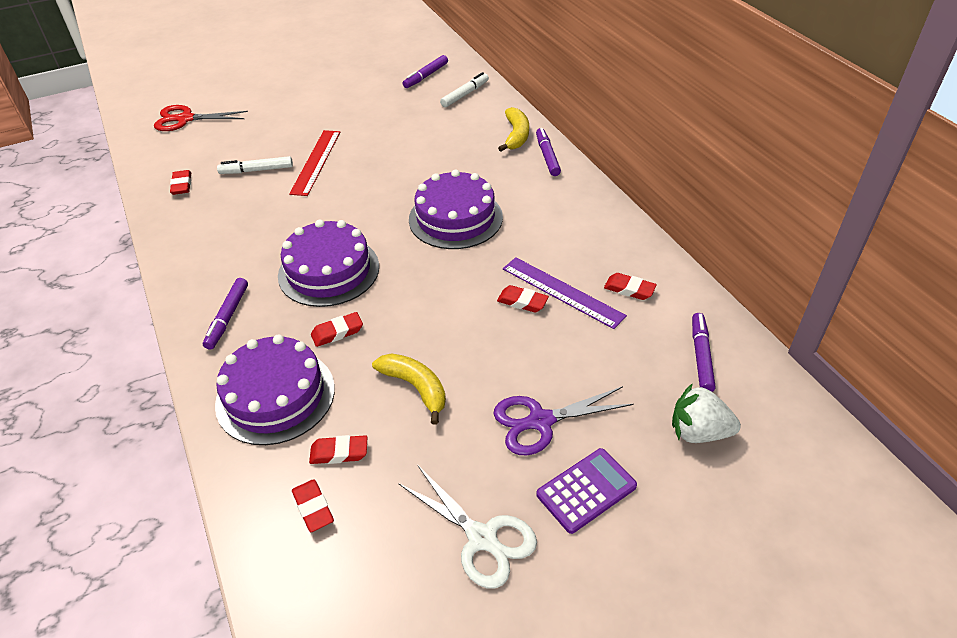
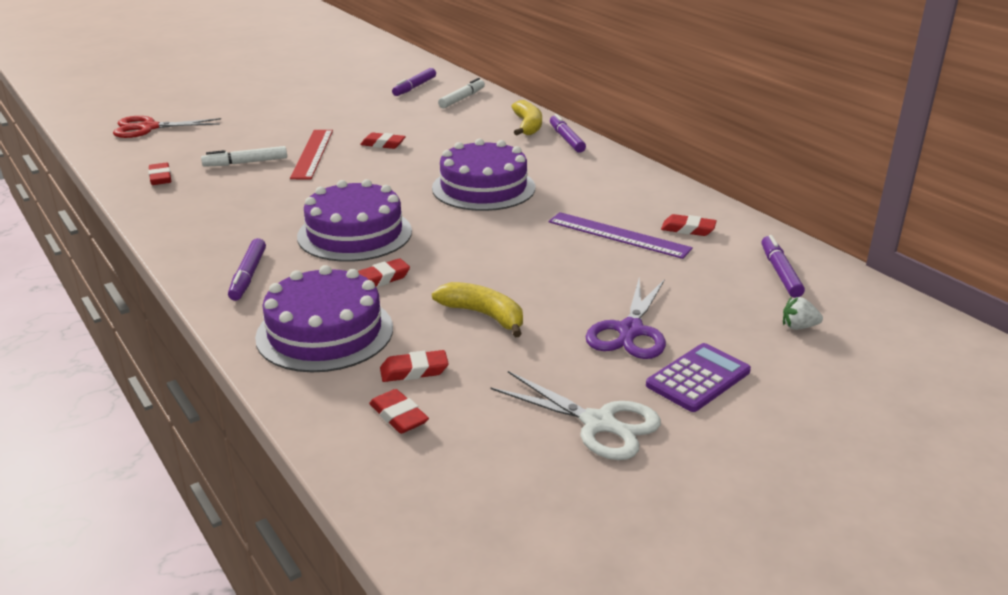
camera: 10 degrees left, 15 degrees down
purple scissors [493,386,634,455] -> purple scissors turned 45 degrees counterclockwise [585,278,666,359]
red eraser [497,285,549,313] -> red eraser moved to [360,133,406,149]
white strawberry [672,383,741,443] -> white strawberry [783,296,823,330], size x0.56

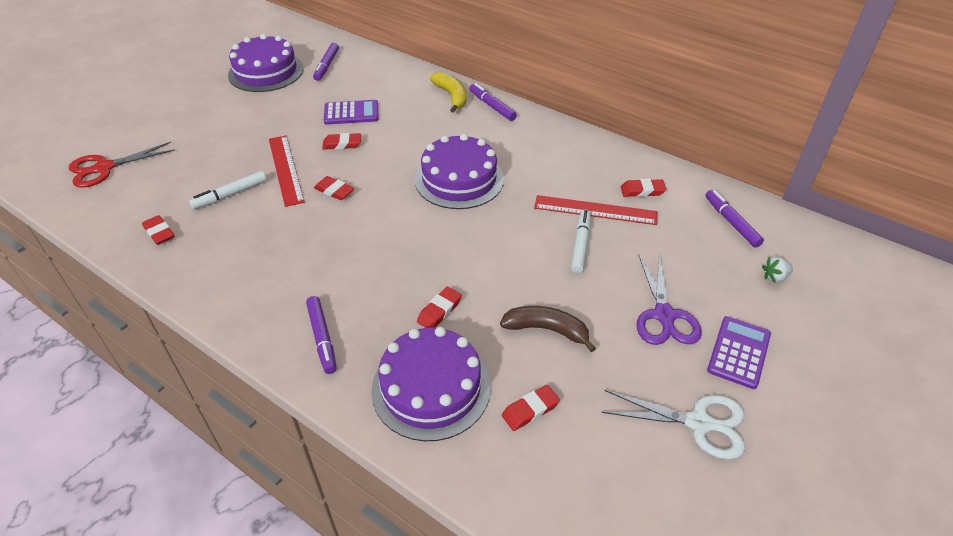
camera: 20 degrees left, 15 degrees up
purple cake [297,179,412,262] -> purple cake moved to [228,34,303,92]
red eraser [369,389,429,434] -> red eraser moved to [314,176,355,200]
yellow banana [432,282,523,337] -> brown banana [500,306,596,352]
white marker [438,78,485,108] -> white marker moved to [571,210,591,273]
purple ruler [548,212,693,259] -> red ruler [534,195,658,225]
none -> purple calculator [324,100,379,125]

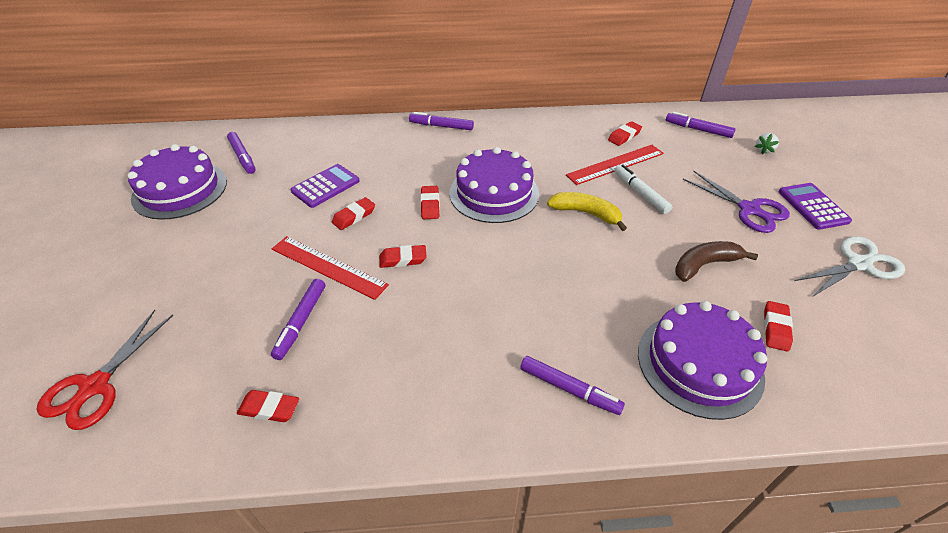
camera: 40 degrees left, 0 degrees up
white marker [189,171,267,209] -> purple marker [271,279,325,360]
red eraser [417,287,462,328] -> red eraser moved to [420,186,440,219]
yellow banana [430,72,467,113] -> yellow banana moved to [547,192,627,231]

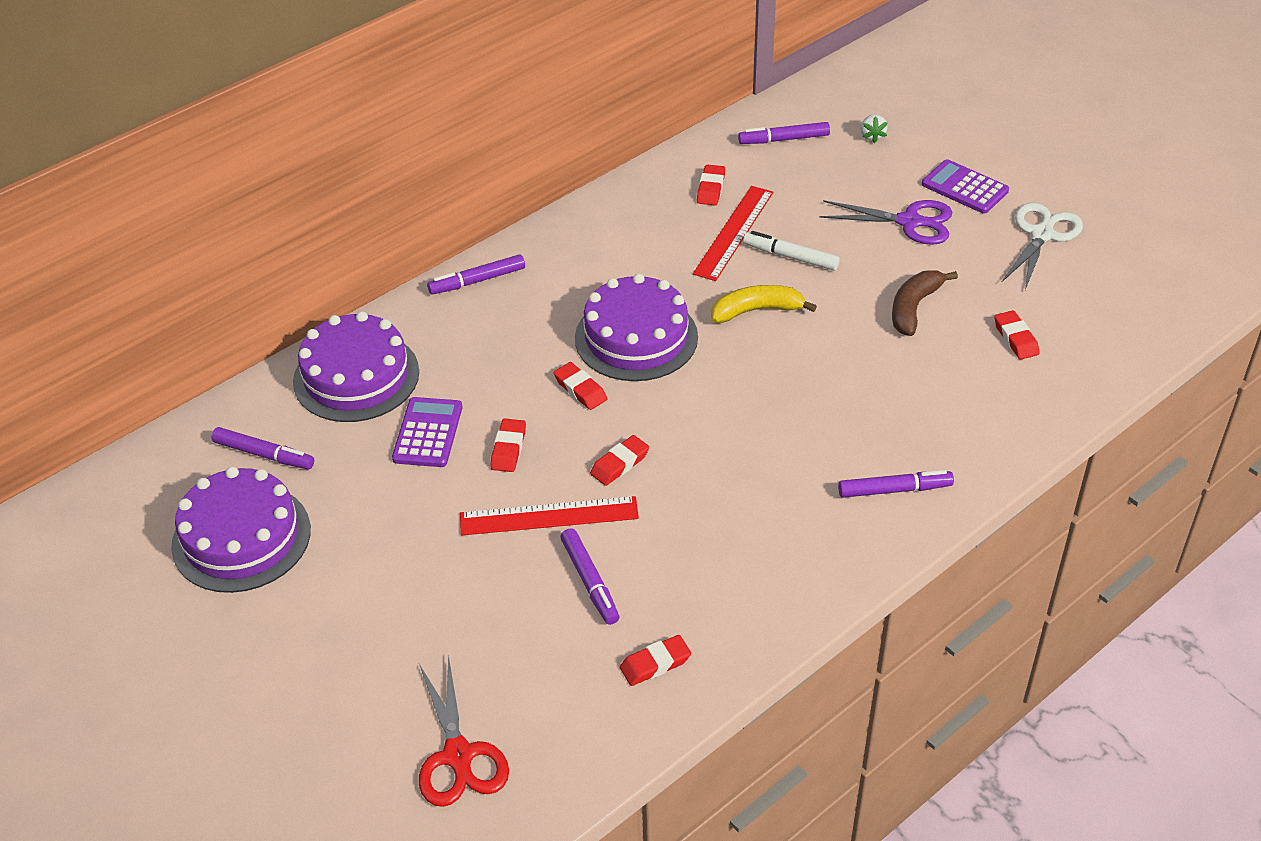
camera: 35 degrees left, 0 degrees up
purple cake [638,301,767,420] -> purple cake moved to [293,311,419,422]

